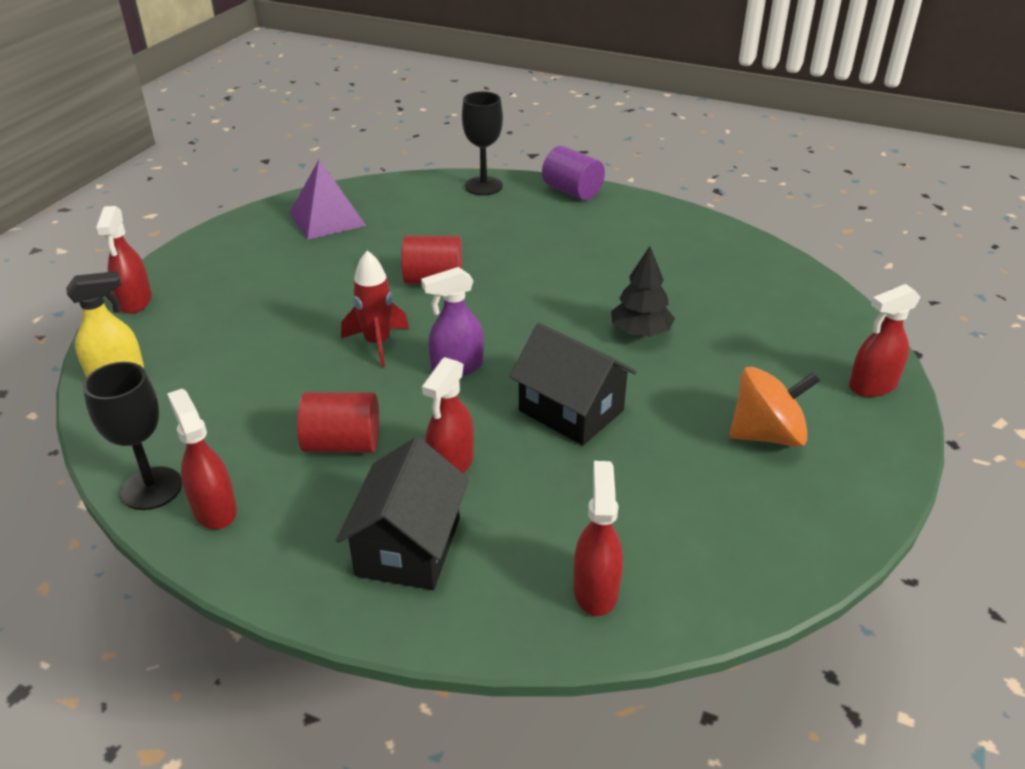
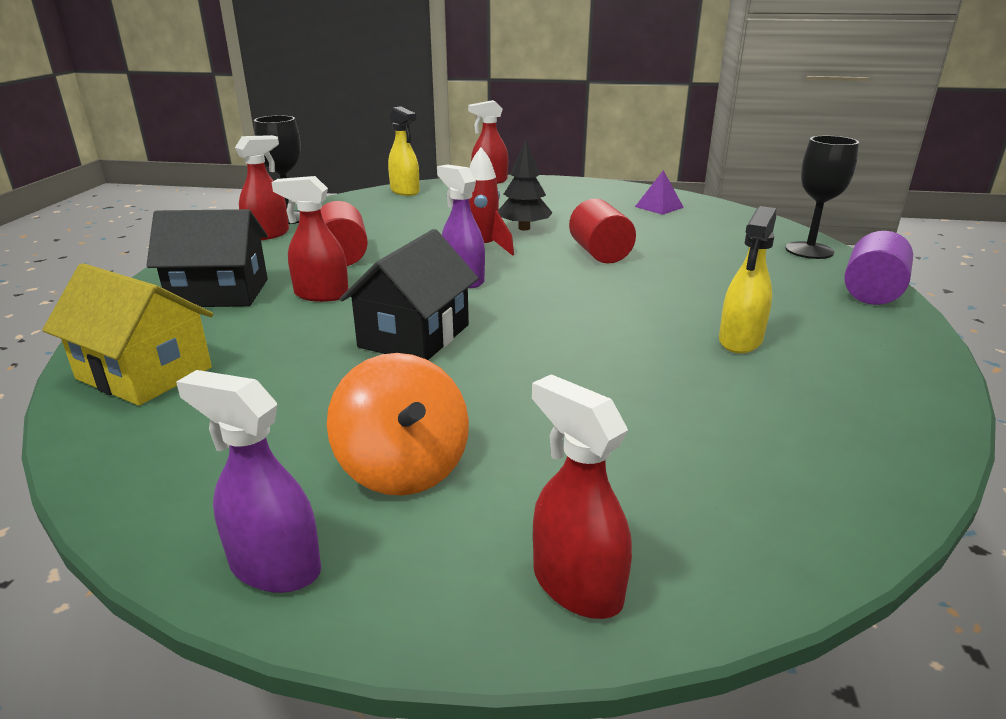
camera: 75 degrees right, 10 degrees down
purple pyramid [290,159,366,240] -> purple pyramid [635,170,684,215], size x0.60
red spray bottle [573,461,623,616] -> yellow house [42,263,213,406]
black tree [611,246,675,337] -> black tree moved to [498,139,553,231]
none -> purple spray bottle [176,370,321,593]
none -> yellow spray bottle [719,206,776,353]

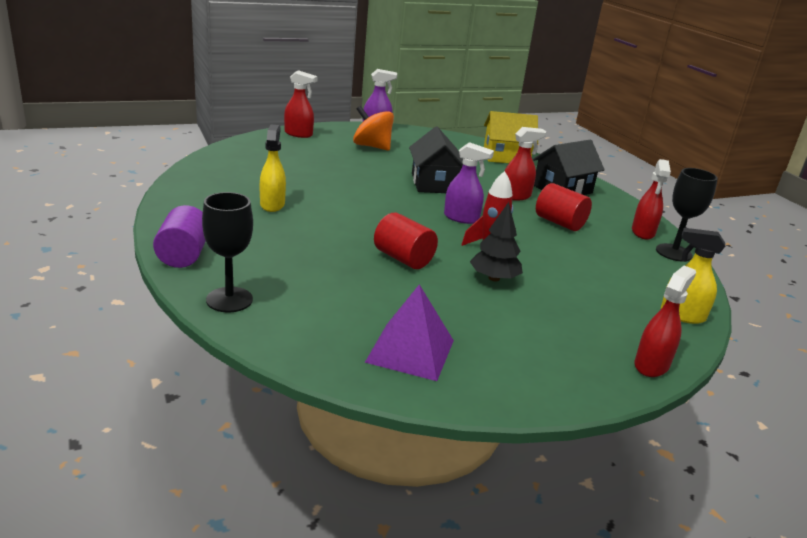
camera: 145 degrees right, 0 degrees up
purple pyramid [635,170,684,215] -> purple pyramid [365,284,454,381], size x1.66

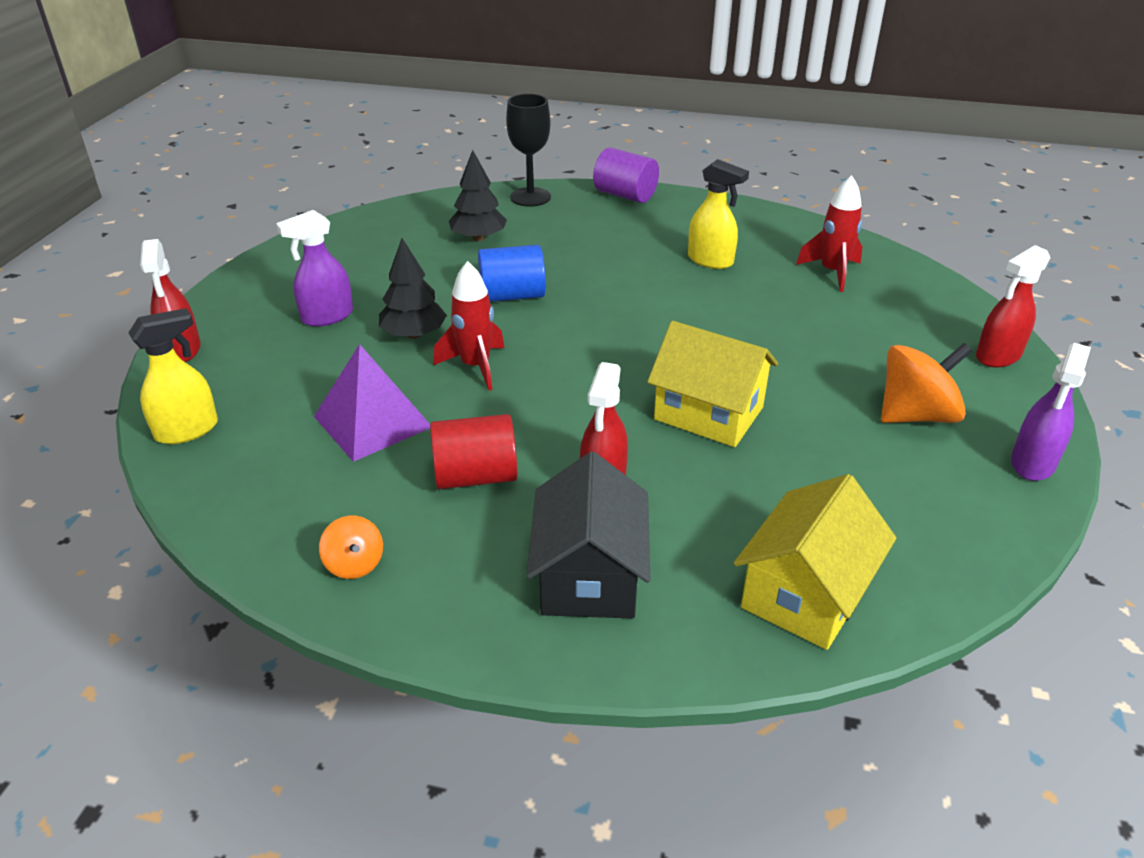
camera: 130 degrees right, 10 degrees up
purple pyramid [365,284,454,381] -> purple pyramid moved to [314,344,430,462]
red cylinder [374,213,438,269] -> blue cylinder [478,245,546,302]
black house [409,126,463,193] -> yellow house [647,321,778,447]
purple spray bottle [444,142,494,224] -> purple spray bottle moved to [276,210,353,327]
red spray bottle [632,159,671,240] -> orange spinning top [319,516,383,579]
black goblet [656,168,718,262] -> none
none -> black tree [449,150,507,241]
none -> red rocket [796,175,862,292]

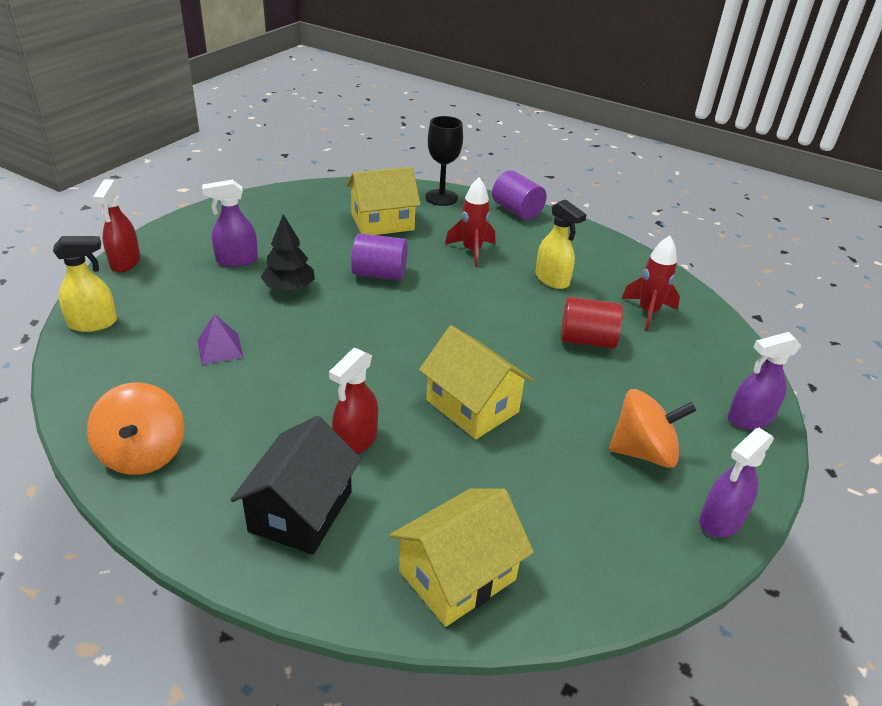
camera: 15 degrees right, 0 degrees up
purple pyramid [314,344,430,462] -> purple pyramid [197,314,244,365], size x0.60
orange spinning top [319,516,383,579] -> orange spinning top [87,382,184,475], size x1.90
red cylinder [430,414,517,489] -> red cylinder moved to [561,297,623,349]
red rocket [433,261,504,391] -> red rocket moved to [445,178,495,267]
black tree [449,150,507,241] -> yellow house [346,167,421,235]
blue cylinder [478,245,546,302] -> purple cylinder [351,233,408,281]
red spray bottle [976,245,1050,367] -> purple spray bottle [728,332,801,429]

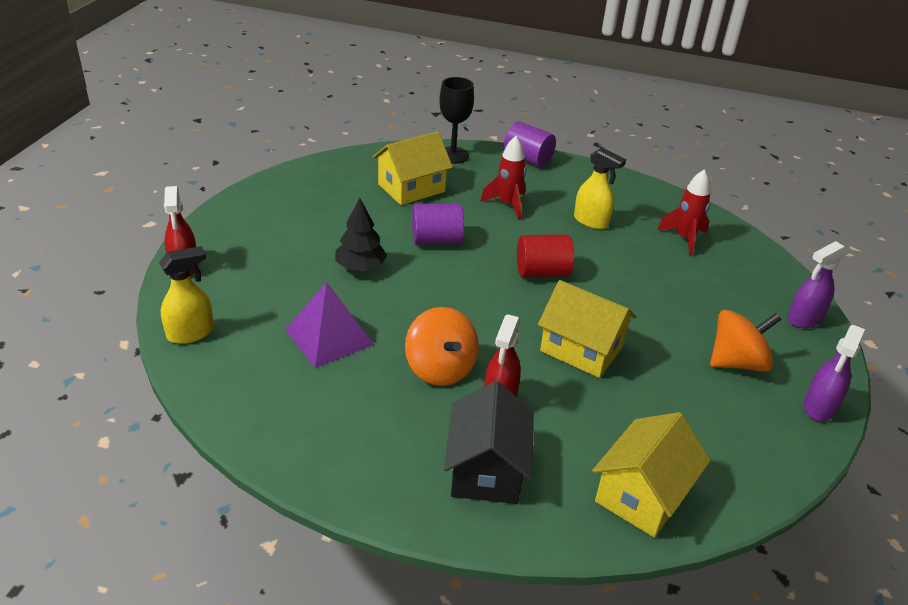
camera: 15 degrees left, 0 degrees up
orange spinning top [87,382,184,475] -> orange spinning top moved to [405,307,479,386]
purple pyramid [197,314,244,365] -> purple pyramid [285,282,374,368], size x1.66
purple spray bottle [202,179,258,267] -> none
red cylinder [561,297,623,349] -> red cylinder moved to [517,234,574,277]

